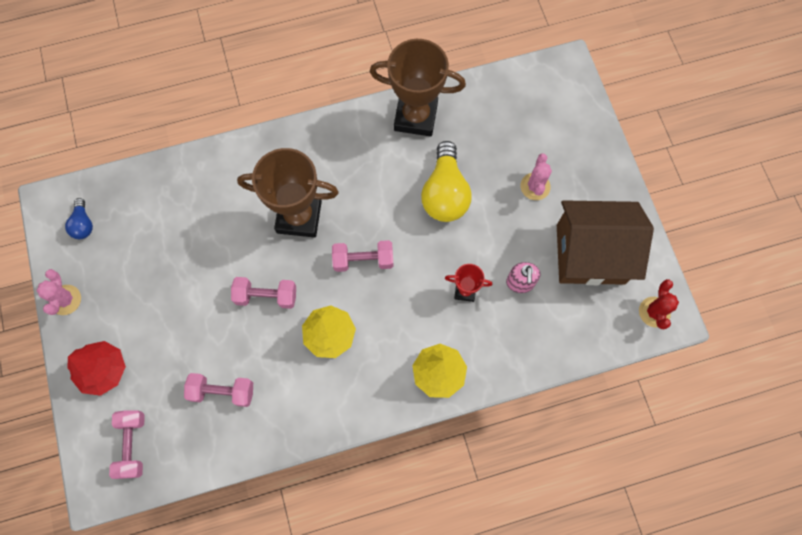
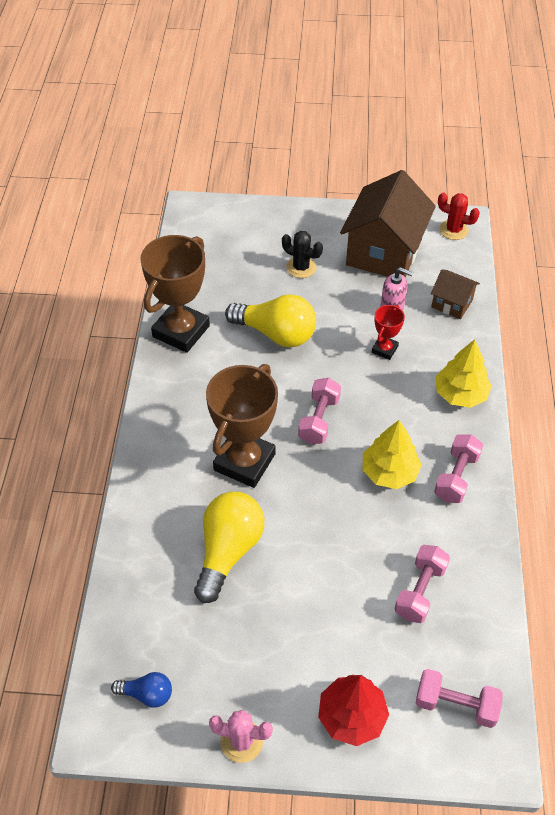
camera: 70 degrees left, 20 degrees down
pink dumbbell [231,277,296,309] -> pink dumbbell moved to [434,434,483,503]
pink cactus [520,153,552,200] -> black cactus [282,231,323,278]
none -> yellow light bulb [194,492,264,603]
none -> brown house [431,270,480,319]

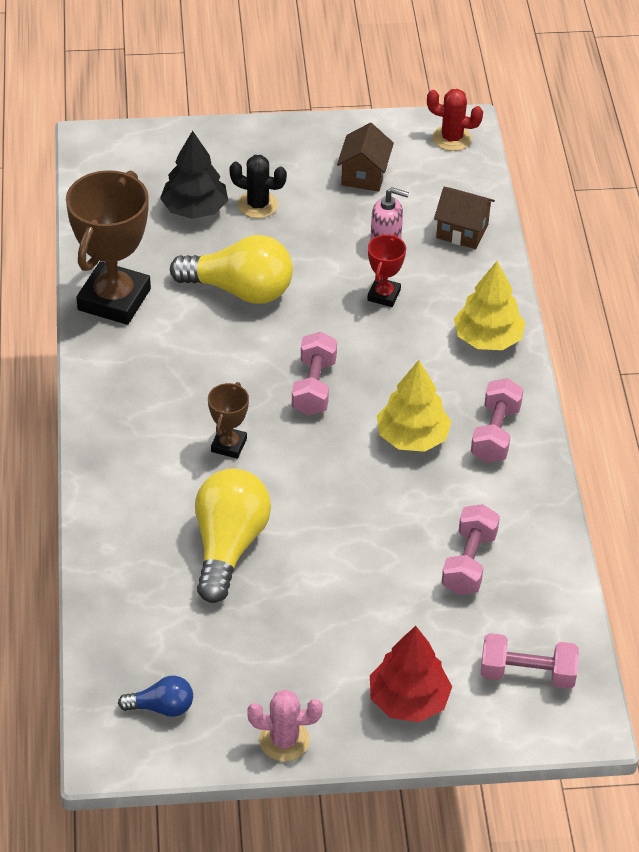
camera: 10 degrees left, 5 degrees down
brown trophy [206,364,278,488] -> brown trophy [208,382,249,459], size x0.48
brown house [340,170,436,277] -> brown house [337,123,394,192], size x0.48
none -> black tree [160,131,228,219]

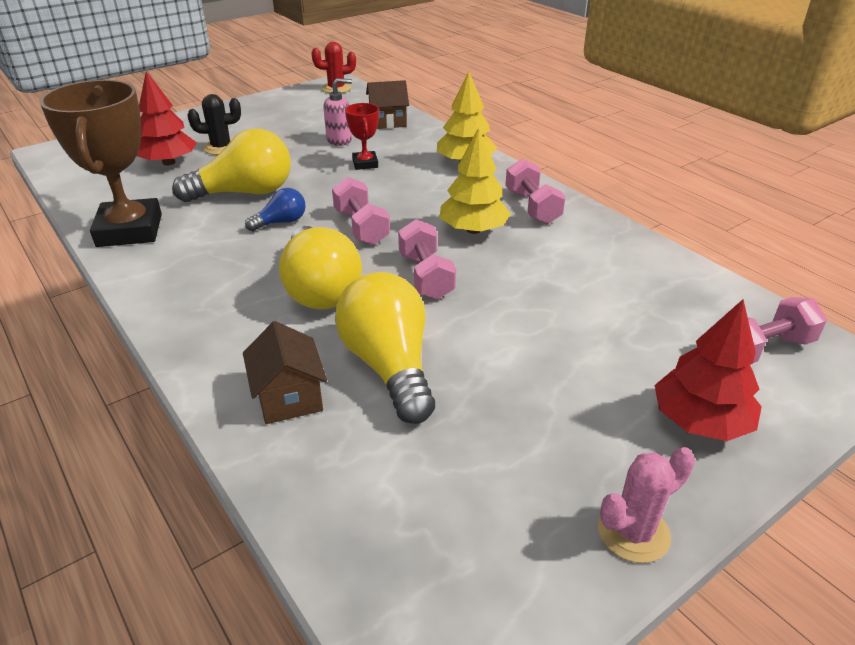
camera: 30 degrees left, 10 degrees down
blue light bulb [118,675,193,717] -> blue light bulb moved to [245,188,306,231]
black tree [160,131,228,219] -> red tree [137,71,197,165]
brown trophy [208,382,249,459] -> yellow light bulb [279,226,362,309]
brown house [337,123,394,192] -> brown house moved to [243,321,327,424]
pink dumbbell [442,504,500,595] -> pink dumbbell moved to [398,219,456,300]

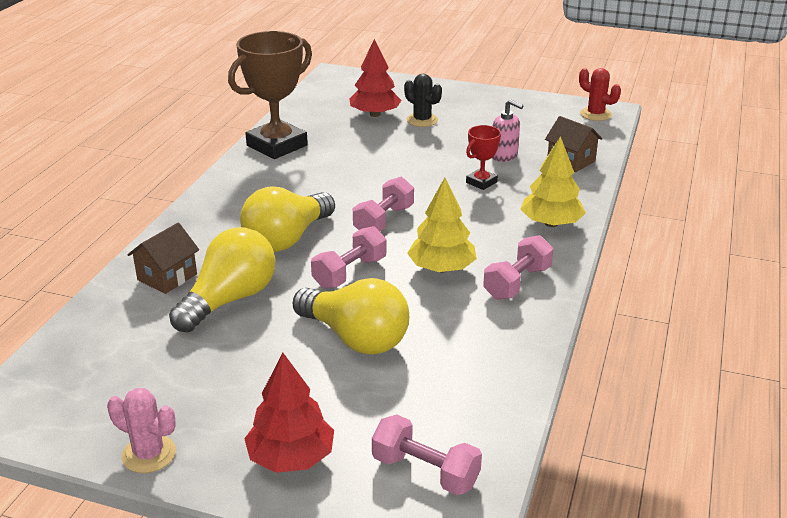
camera: 55 degrees right, 5 degrees down
yellow light bulb [172,129,291,202] -> yellow light bulb moved to [293,278,409,355]
blue light bulb [245,188,306,231] -> none

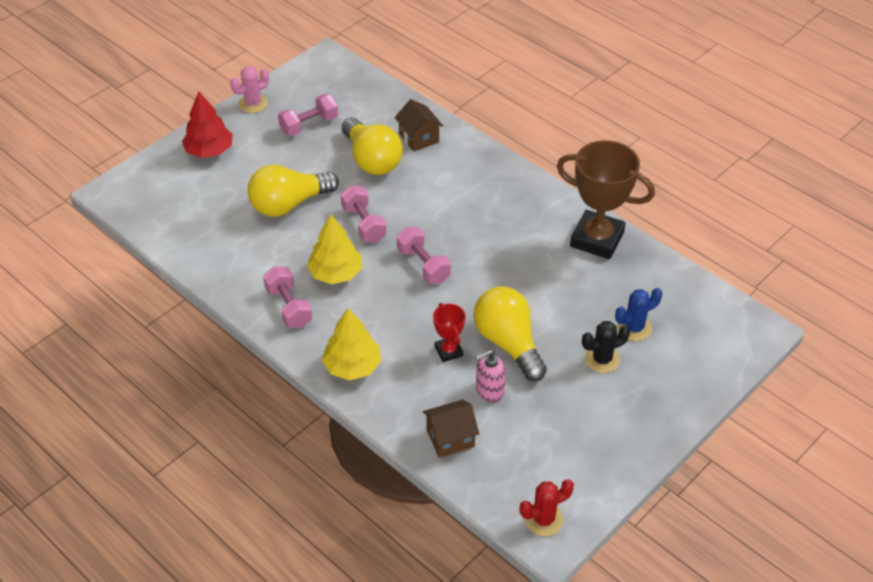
camera: 115 degrees right, 15 degrees up
brown trophy [228,31,312,159] -> brown trophy turned 45 degrees counterclockwise [557,140,655,259]
yellow light bulb [240,186,335,252] -> yellow light bulb moved to [473,287,547,381]
red tree [349,39,401,117] -> blue cactus [615,288,662,341]
pink dumbbell [372,414,482,495] -> pink dumbbell moved to [278,94,338,136]

